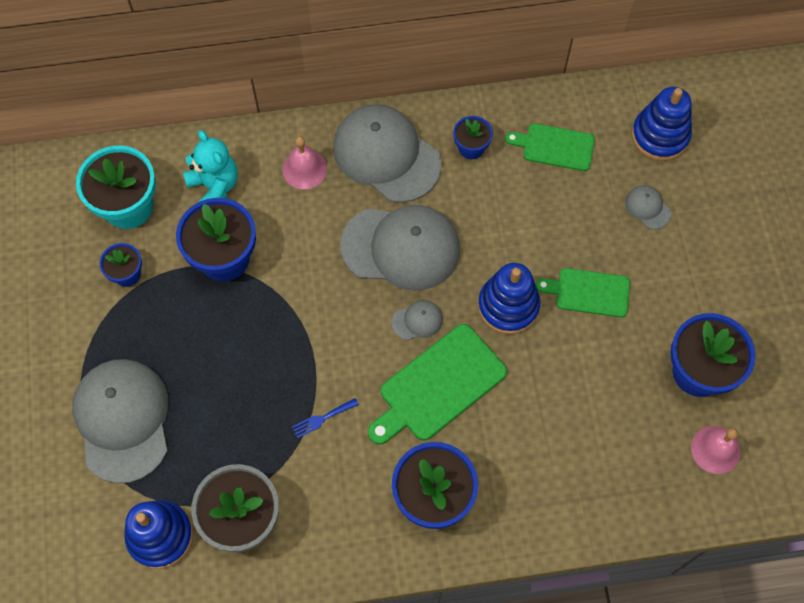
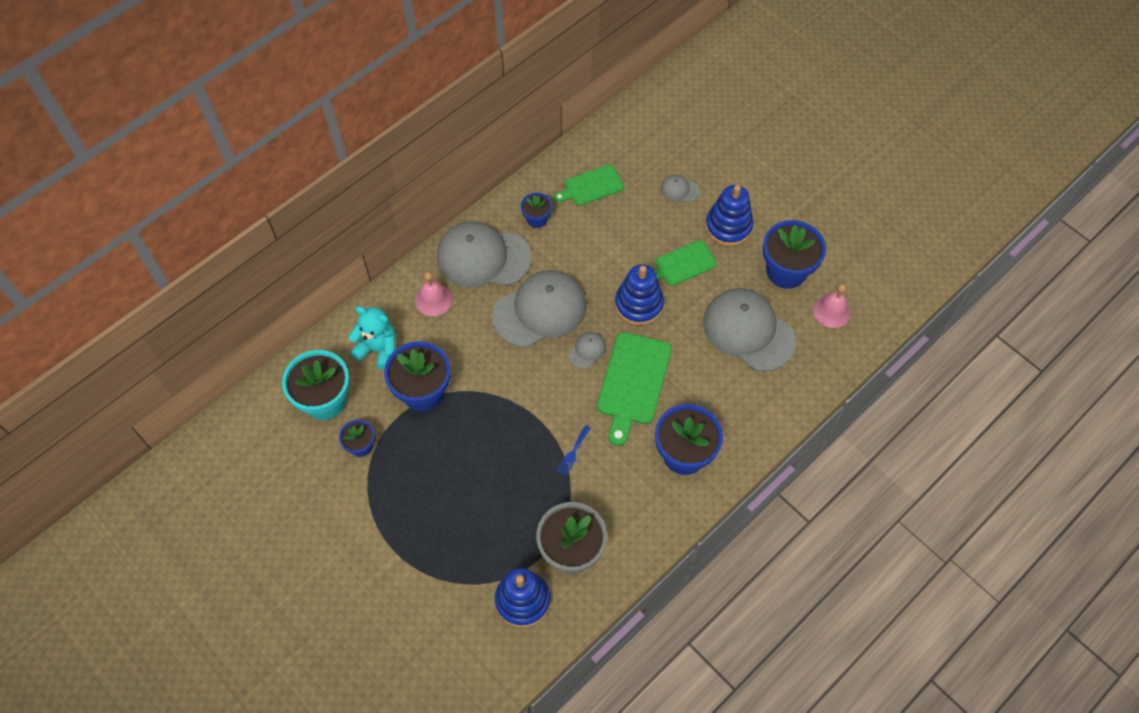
camera: 35 degrees left, 5 degrees down
grey cap [72,359,168,483] -> grey cap moved to [703,288,796,372]
blue stacking toy [632,87,692,161] -> blue stacking toy moved to [705,185,753,246]

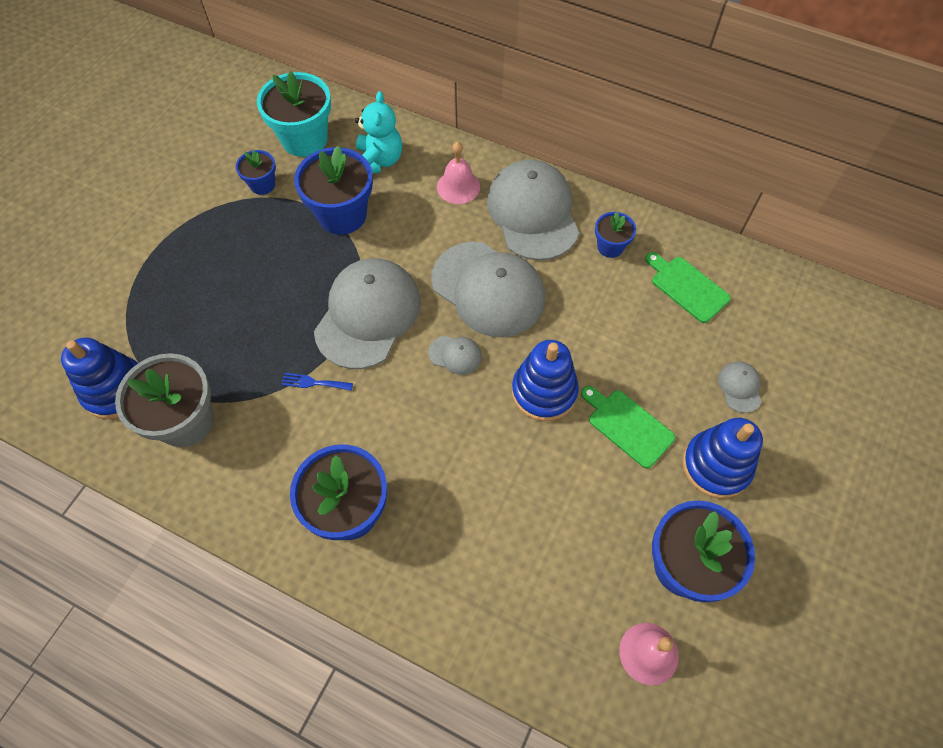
camera: 70 degrees right, 0 degrees up
green cutting board [597,332,672,446] -> none
grey cap [703,288,796,372] -> grey cap moved to [314,258,421,369]

